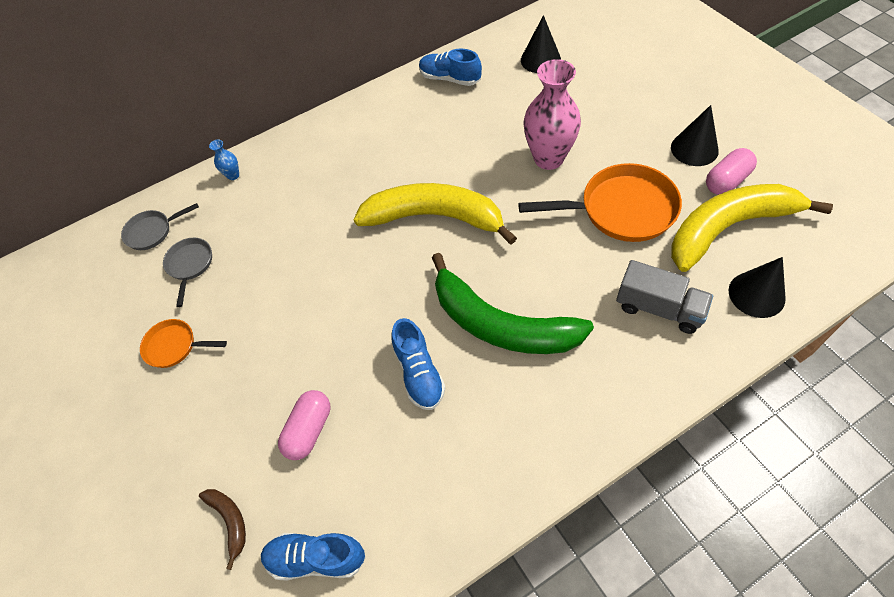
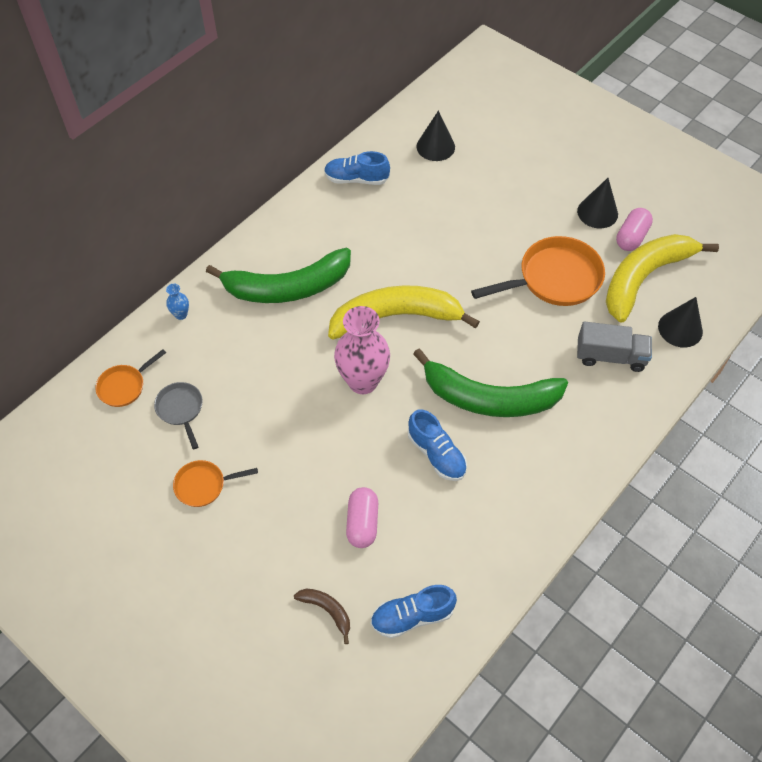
camera: 25 degrees left, 0 degrees up
grey pan [121,203,199,250] -> orange pan [95,349,166,407]
pink vase [523,59,581,170] -> pink vase moved to [334,306,390,394]
none -> green banana [206,248,351,303]

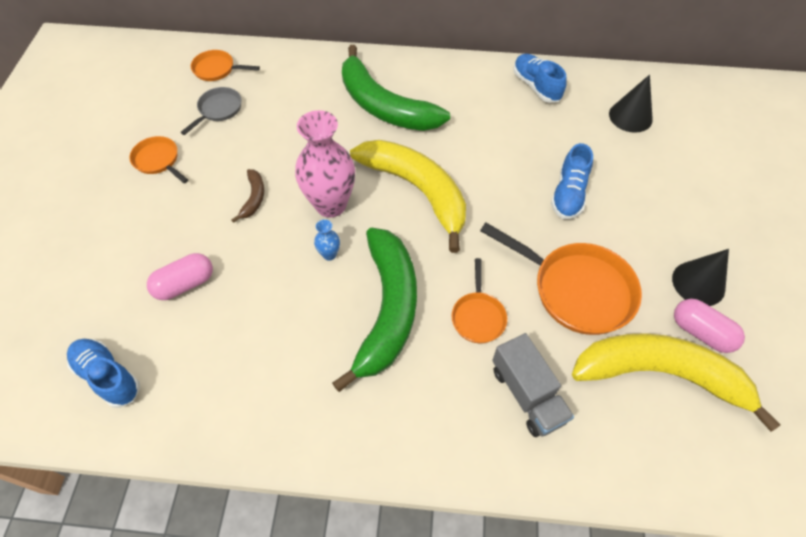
camera: 55 degrees right, 0 degrees up
blue vase [166,283,189,320] -> blue vase moved to [314,219,340,261]
brown banana [294,588,350,644] -> brown banana moved to [231,169,264,223]
blue shoe [408,410,467,481] -> blue shoe moved to [551,143,593,219]
green banana [413,349,568,417] -> green banana turned 150 degrees counterclockwise [332,228,417,392]
pink capsule [616,208,653,251] -> pink capsule turned 45 degrees clockwise [674,299,745,353]
black cone [658,297,703,348] -> none
none -> orange pan [452,258,507,343]

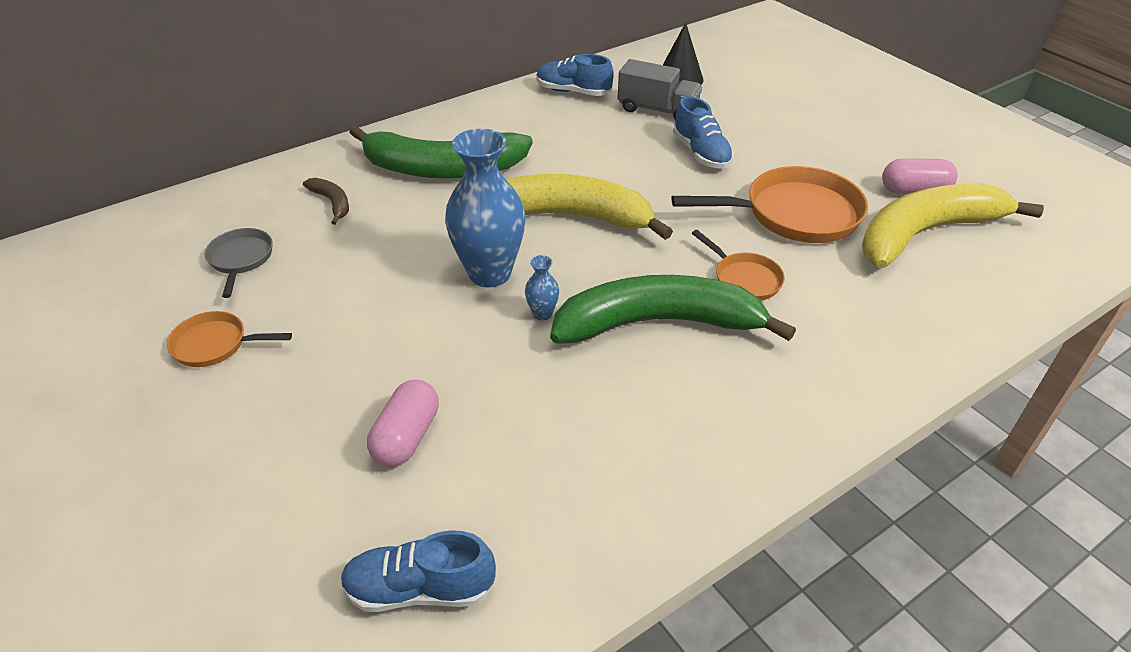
camera: 40 degrees left, 15 degrees down
orange pan [191,50,260,81] -> none
brown banana [231,169,264,223] -> brown banana moved to [303,178,349,225]
pink vase [295,110,355,218] -> blue vase [445,128,526,287]
green banana [332,228,417,392] -> green banana turned 60 degrees counterclockwise [550,275,796,344]
grey truck [492,333,574,437] -> grey truck moved to [618,59,702,120]
black cone [672,249,729,306] -> none

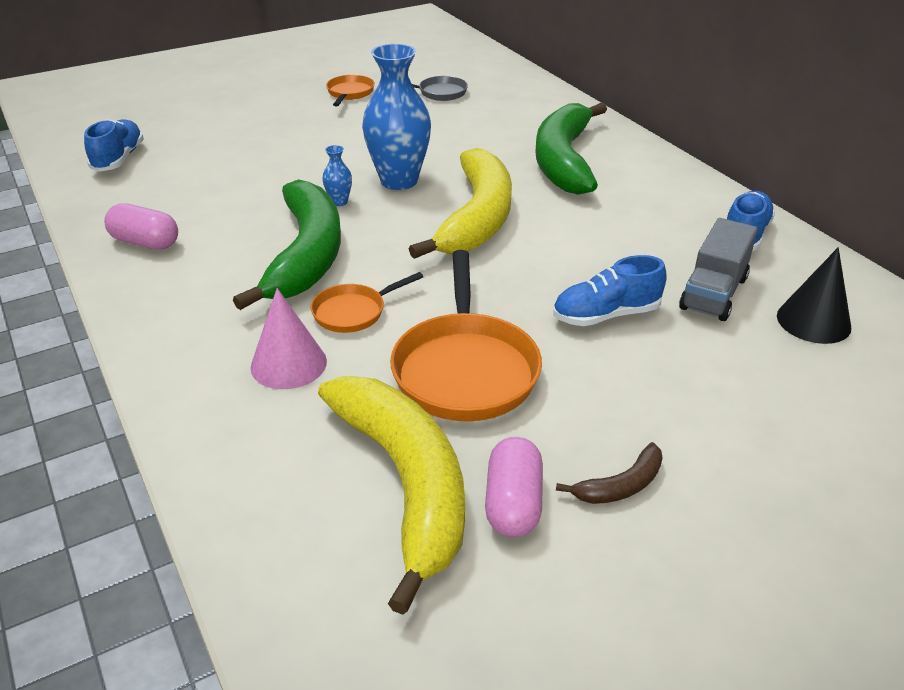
camera: 95 degrees right, 5 degrees down
brown banana [303,178,349,225] -> brown banana moved to [556,442,662,504]
pink capsule [367,380,439,467] -> pink capsule moved to [104,203,178,250]
none -> pink cone [251,288,327,389]

